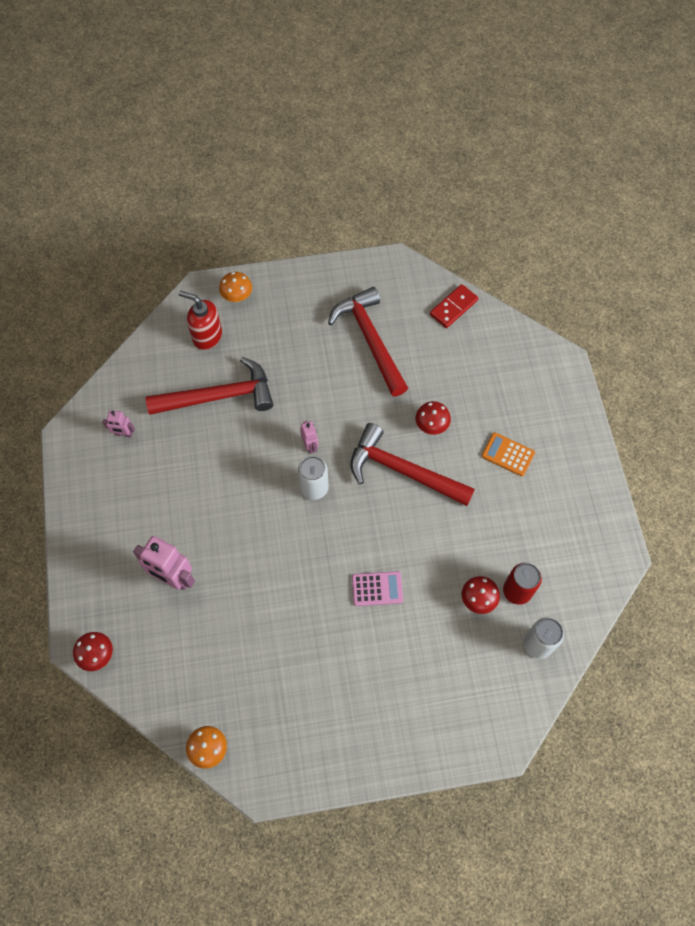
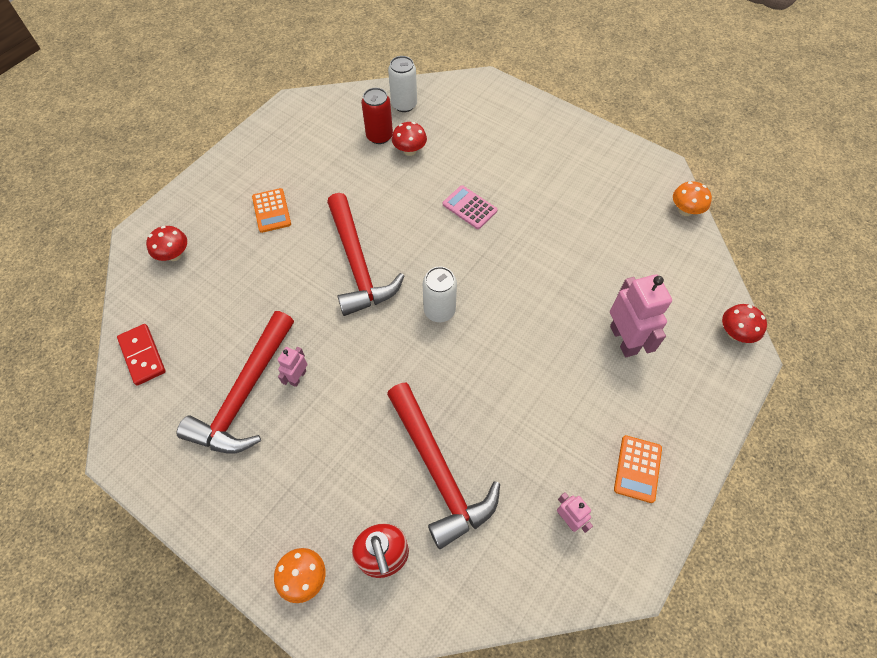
camera: 135 degrees left, 5 degrees down
red hammer [146,357,273,415] -> red hammer turned 150 degrees counterclockwise [387,382,500,549]
pink robot [300,421,318,454] -> pink robot moved to [278,347,308,387]
red mushroom [415,401,451,435] -> red mushroom moved to [146,226,187,261]
red domino [430,284,478,328] -> red domino turned 60 degrees clockwise [117,324,166,386]
none -> orange calculator [614,435,662,503]

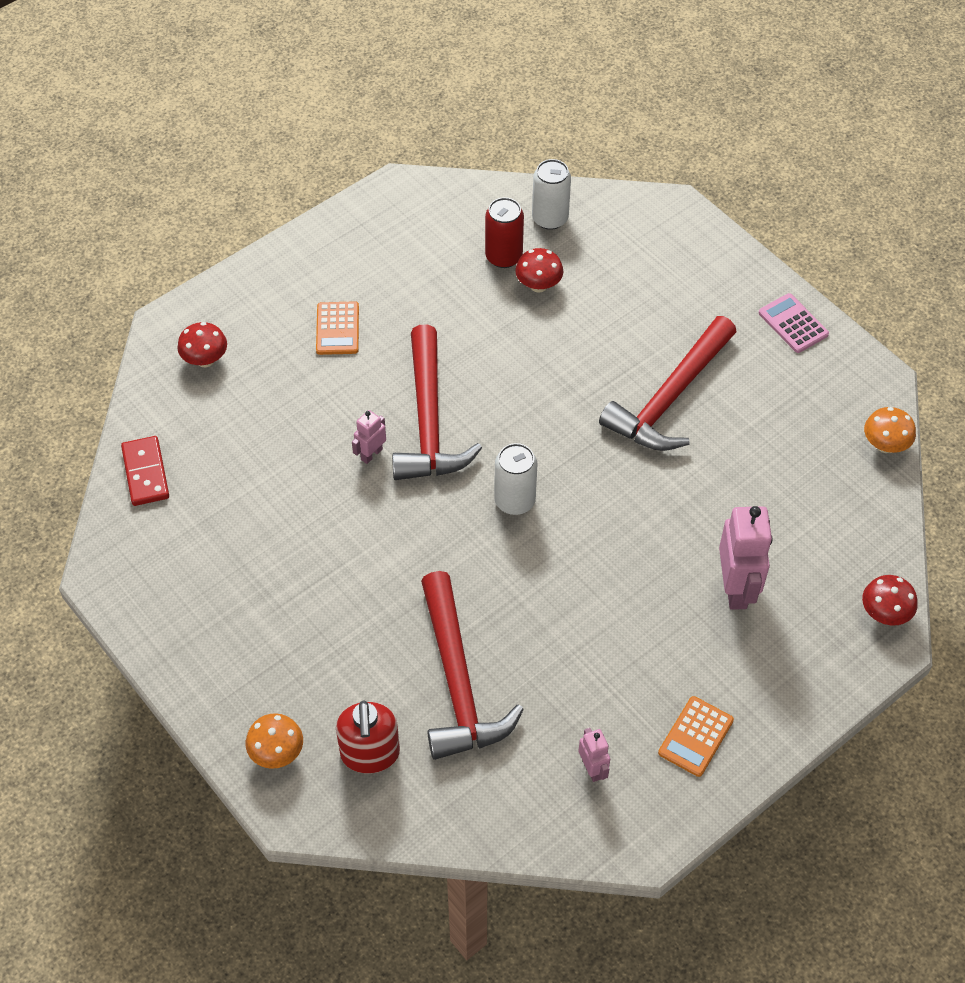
camera: 15 degrees right, 5 degrees down
red hammer [177,311,294,454] -> red hammer moved to [599,316,736,451]
pink robot [278,347,308,387] -> pink robot moved to [352,410,386,464]
pink calculator [443,186,497,229] -> pink calculator moved to [759,293,829,353]

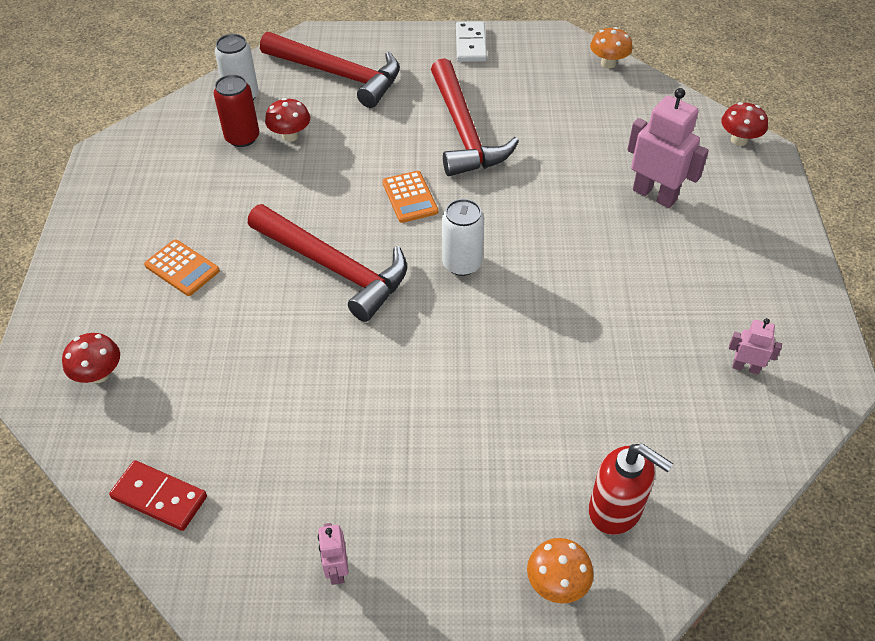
camera: 50 degrees left, 5 degrees down
pink robot [352,410,386,464] -> pink robot moved to [318,523,349,585]
red hammer [421,571,524,760] -> red hammer moved to [260,32,400,108]
orange calculator [658,696,734,777] -> orange calculator moved to [382,171,438,223]
pink calculator [759,293,829,353] -> white domino [456,21,487,62]

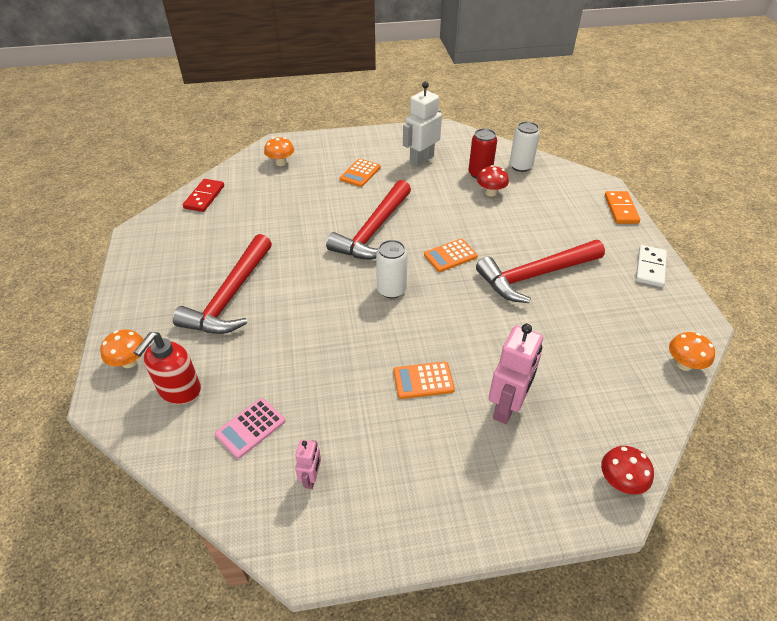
camera: 80 degrees right, 5 degrees down
red mushroom [62,333,120,383] -> orange mushroom [264,137,294,166]
red hammer [260,32,400,108] -> red hammer moved to [173,234,272,334]
pink robot [318,523,349,585] -> none
white domino [456,21,487,62] -> white domino turned 60 degrees counterclockwise [636,245,667,287]
none -> pink calculator [215,398,285,459]
none -> orange calculator [393,361,455,399]
none -> white robot [403,82,442,167]
none -> orange domino [605,191,640,224]

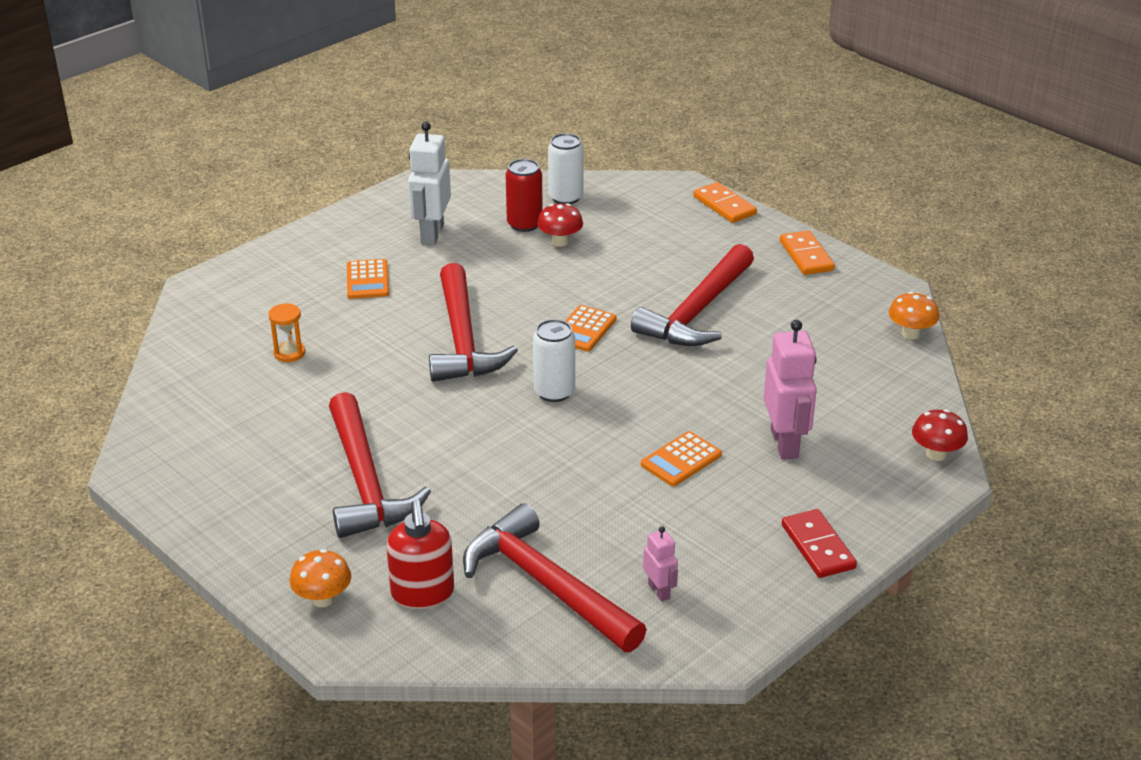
camera: 35 degrees left, 10 degrees down
red domino [183,179,224,212] -> red domino moved to [782,509,857,578]
pink calculator [215,398,285,459] -> red hammer [463,503,647,652]
orange mushroom [264,137,294,166] -> none
white domino [636,245,667,287] -> orange domino [780,230,835,275]
none -> orange hourglass [268,303,305,362]

